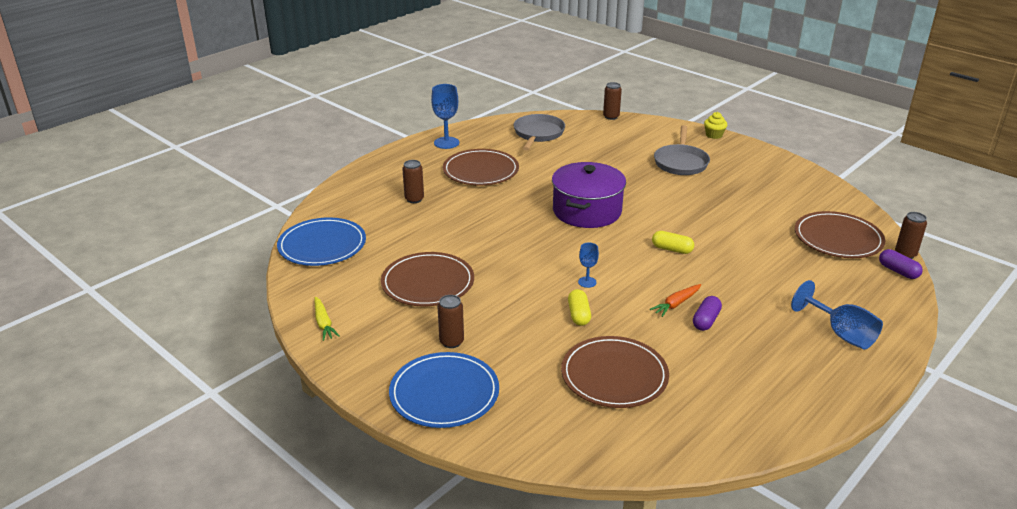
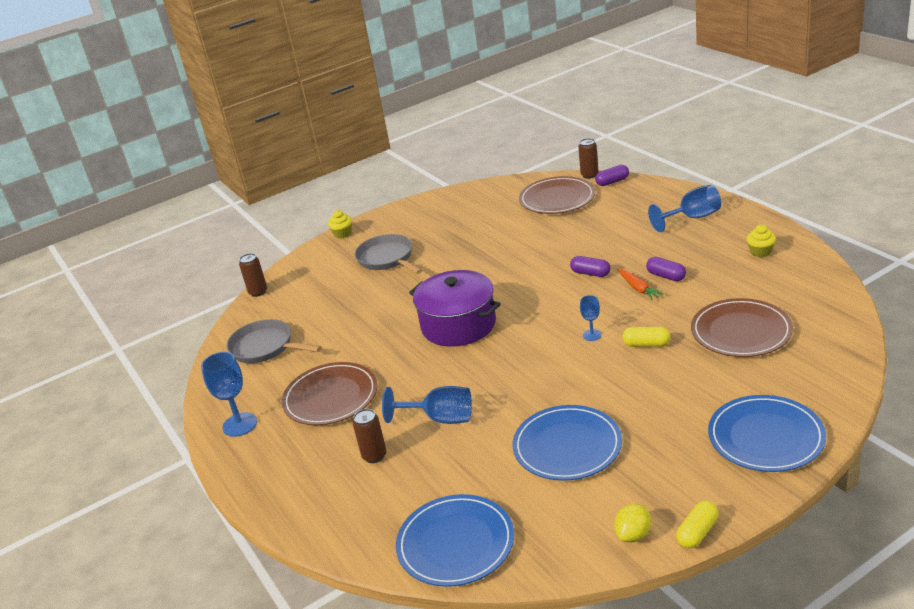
camera: 70 degrees left, 0 degrees up
yellow carrot [315,297,340,341] -> yellow lemon [614,504,651,542]
brown plate [381,252,474,306] -> blue plate [512,405,622,481]
brown can [438,295,464,348] -> none
yellow capsule [652,231,694,254] -> yellow capsule moved to [676,501,719,549]
grey pan [654,125,710,175] -> grey pan turned 150 degrees counterclockwise [355,234,422,274]
none -> blue goblet [382,386,472,424]
none -> purple capsule [570,256,610,277]
none -> yellow cupcake [746,225,776,257]

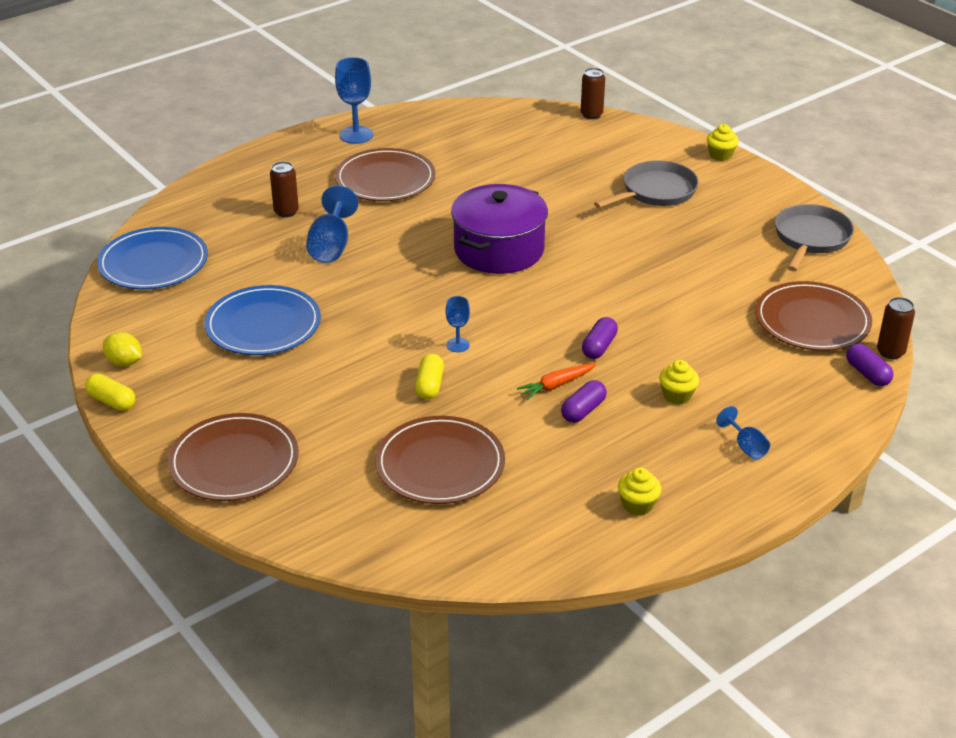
camera: 80 degrees right, 5 degrees up
grey pan [226,319,321,363] -> grey pan moved to [775,204,854,271]
blue goblet [648,185,721,232] -> blue goblet [716,406,770,459], size x0.56
blue plate [708,395,826,472] -> brown plate [168,413,299,501]
none -> yellow cupcake [659,360,699,405]

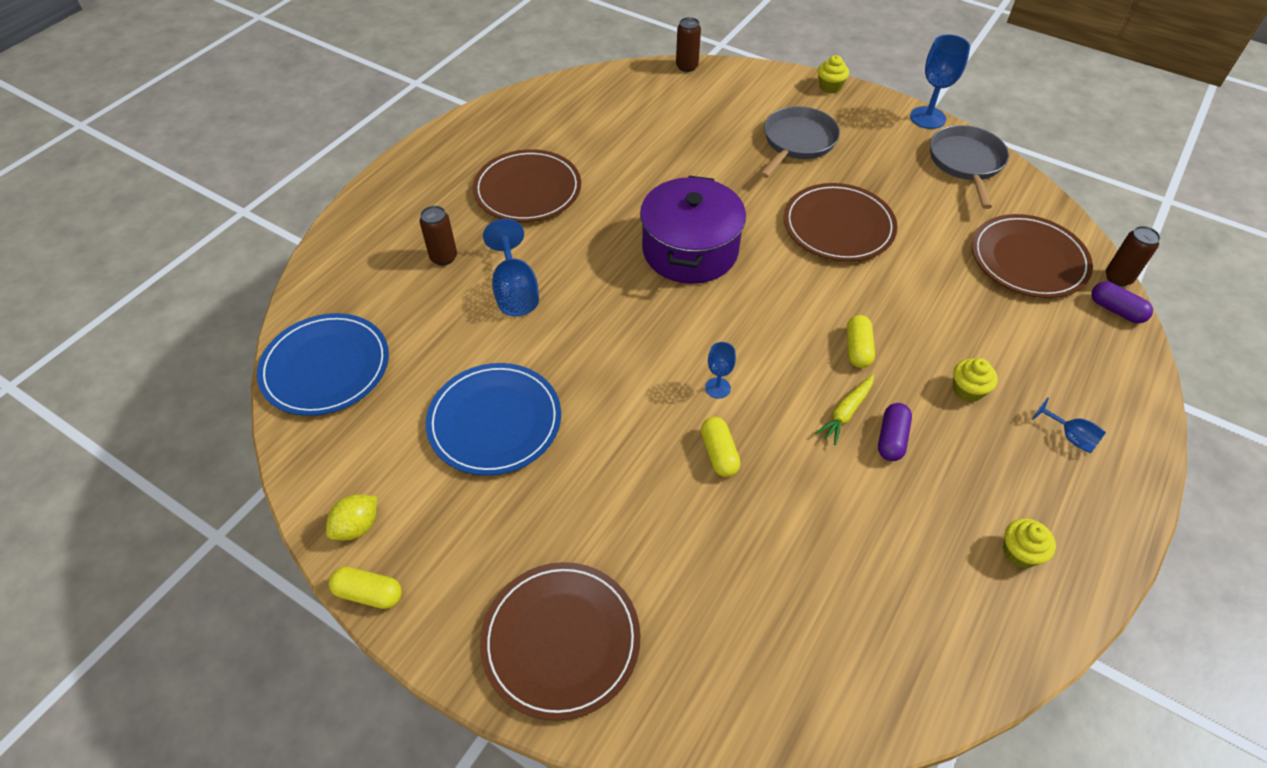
camera: 20 degrees left, 15 degrees up
yellow lemon [103,332,142,366] -> yellow lemon turned 60 degrees counterclockwise [326,494,377,540]
blue goblet [335,57,373,144] -> blue goblet moved to [910,34,970,129]
brown plate [375,416,505,504] -> brown plate moved to [784,183,897,262]
orange carrot [517,363,596,400] -> yellow carrot [815,374,874,445]
purple capsule [582,317,618,359] -> yellow capsule [847,315,875,368]

